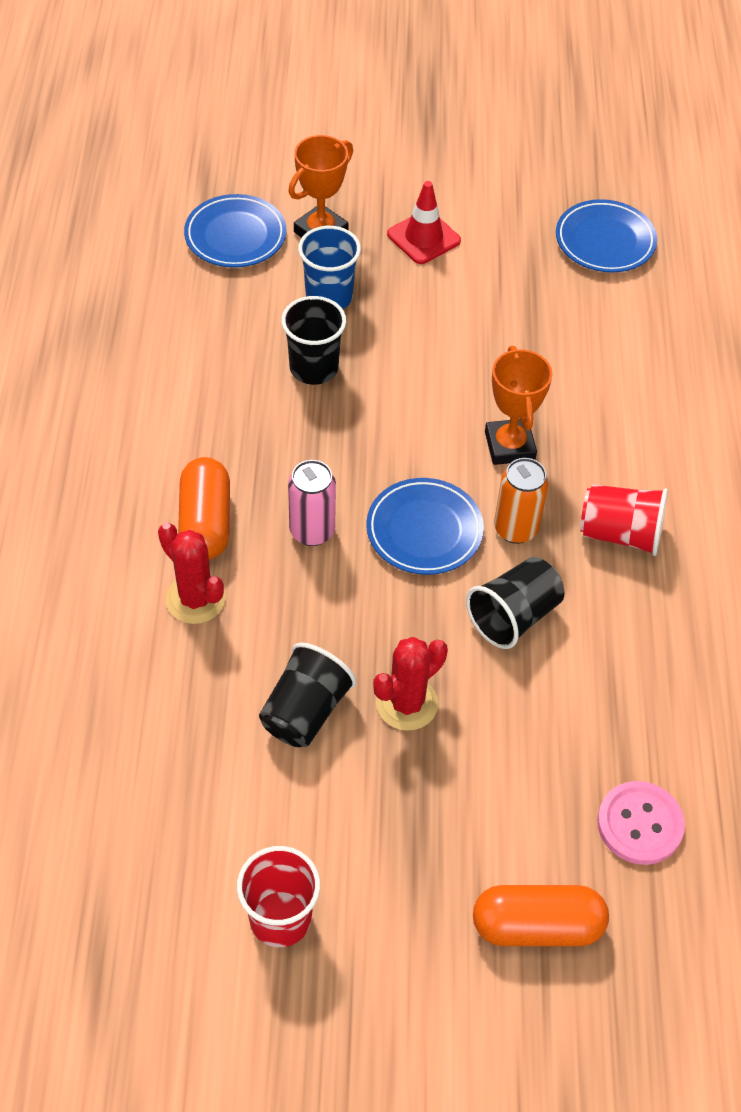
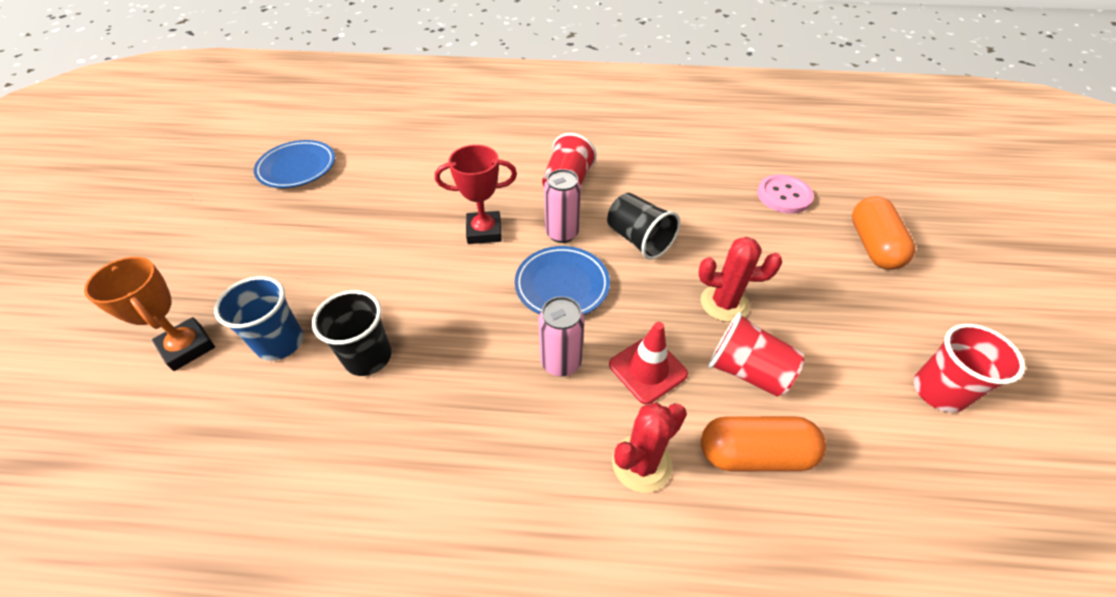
camera: 85 degrees left, 5 degrees down
orange capsule [178,457,230,560] -> orange capsule moved to [701,416,826,471]
blue plate [184,194,287,268] -> none
black cup [259,643,356,747] -> red cup [708,312,804,397]
red cactus [373,637,448,731] -> red cactus turned 45 degrees counterclockwise [699,237,782,322]
red traffic cone [387,181,461,264] -> red traffic cone moved to [609,322,688,405]
orange trophy [485,346,552,465] -> red trophy [435,145,517,244]
orange can [494,458,548,544] -> pink can [544,169,581,243]

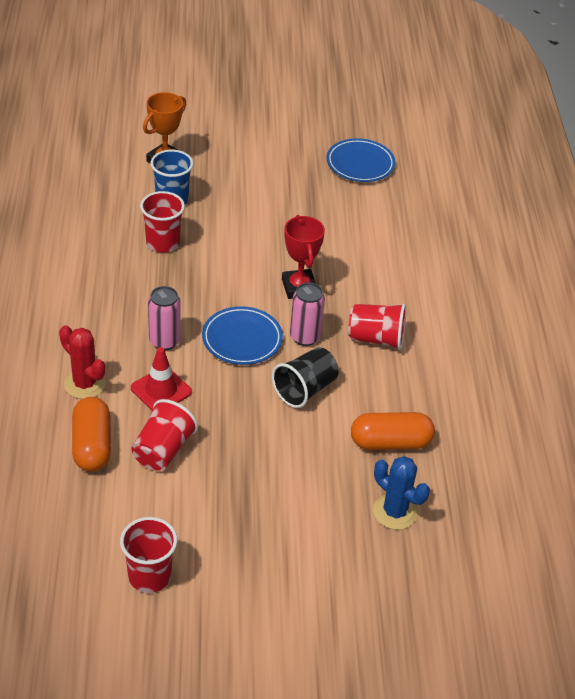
camera: 80 degrees right, 5 degrees down
black cup [312,290,392,376] -> red cup [140,191,185,253]
red cactus [699,237,782,322] -> none
pink button [757,174,814,214] -> blue cactus [373,456,430,530]
orange capsule [852,196,915,270] -> orange capsule moved to [351,412,435,450]

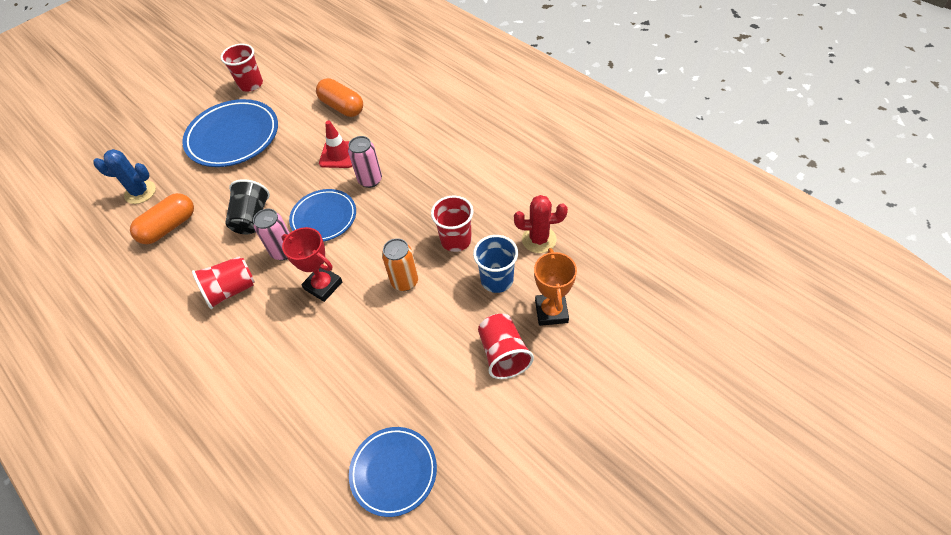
camera: 145 degrees right, 10 degrees up
red cactus [59,325,106,399] -> red cactus moved to [514,195,568,253]
red cup [131,399,198,471] -> red cup moved to [478,314,534,379]
none -> blue plate [182,99,278,167]
none -> orange can [382,238,418,291]

